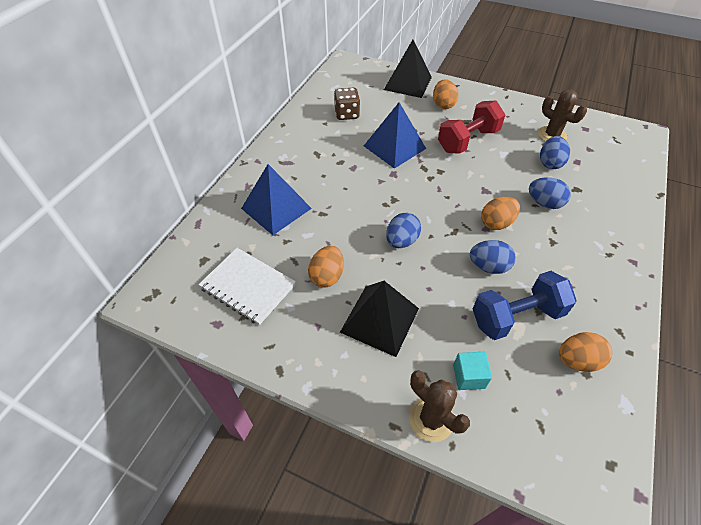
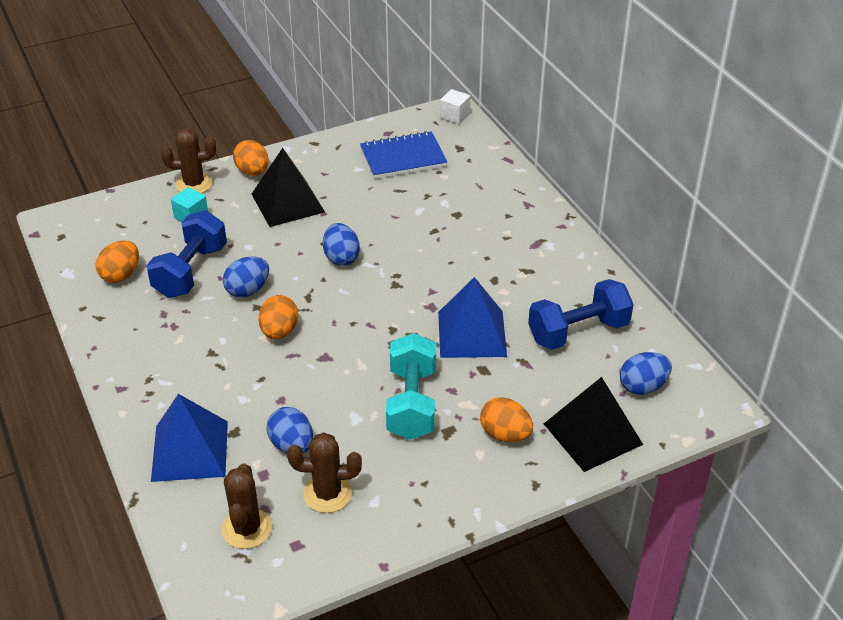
camera: 130 degrees right, 10 degrees down
white notebook [198,248,296,325] -> blue notebook [360,131,448,179]
blue pyramid [241,164,312,235] -> blue pyramid moved to [151,394,228,482]
orange egg [308,246,344,288] -> orange egg moved to [233,140,269,176]
brown dice [334,87,360,120] -> blue dumbbell [528,279,634,350]
red dumbbell [438,100,505,154] -> turquoise dumbbell [386,333,436,440]
blue egg [529,177,571,209] -> blue egg moved to [620,352,672,395]
none -> brown cactus [222,463,272,549]
none -> white cube [440,89,470,124]

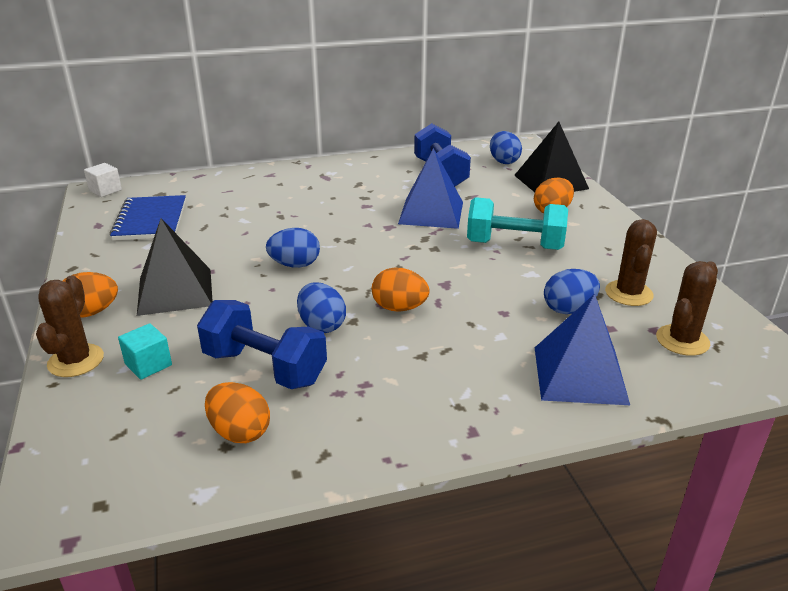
camera: 80 degrees left, 10 degrees down
brown cactus [222,463,272,549] -> brown cactus turned 60 degrees counterclockwise [656,261,718,356]

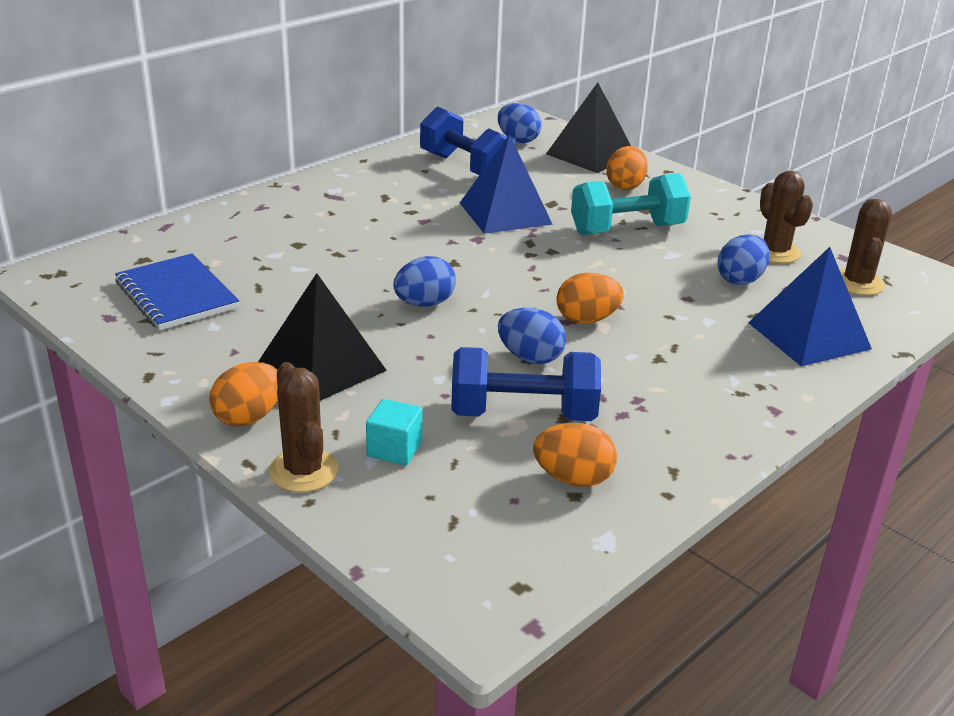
camera: 30 degrees left, 0 degrees up
white cube [84,163,122,197] -> none

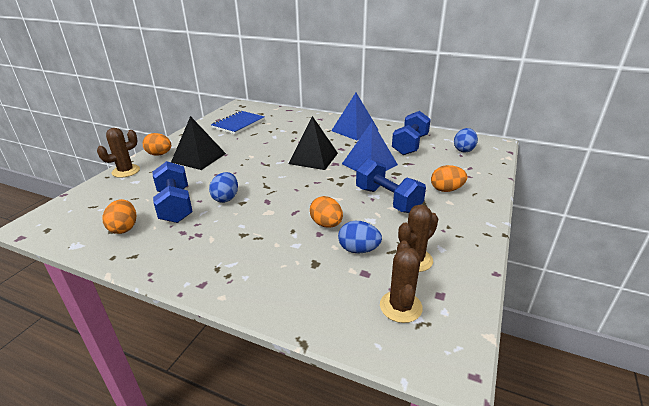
camera: 70 degrees right, 0 degrees up
turquoise cube [366,399,422,465] -> none
blue egg [393,256,456,307] -> none
black pyramid [546,82,631,173] -> black pyramid moved to [288,116,338,170]
orange egg [556,273,624,324] -> orange egg moved to [310,196,343,228]
turquoise dumbbell [571,173,691,235] -> blue dumbbell [356,158,426,213]
blue pyramid [748,247,872,367] -> blue pyramid moved to [331,93,378,140]
brown cactus [840,199,892,295] -> brown cactus turned 75 degrees counterclockwise [380,241,423,323]

